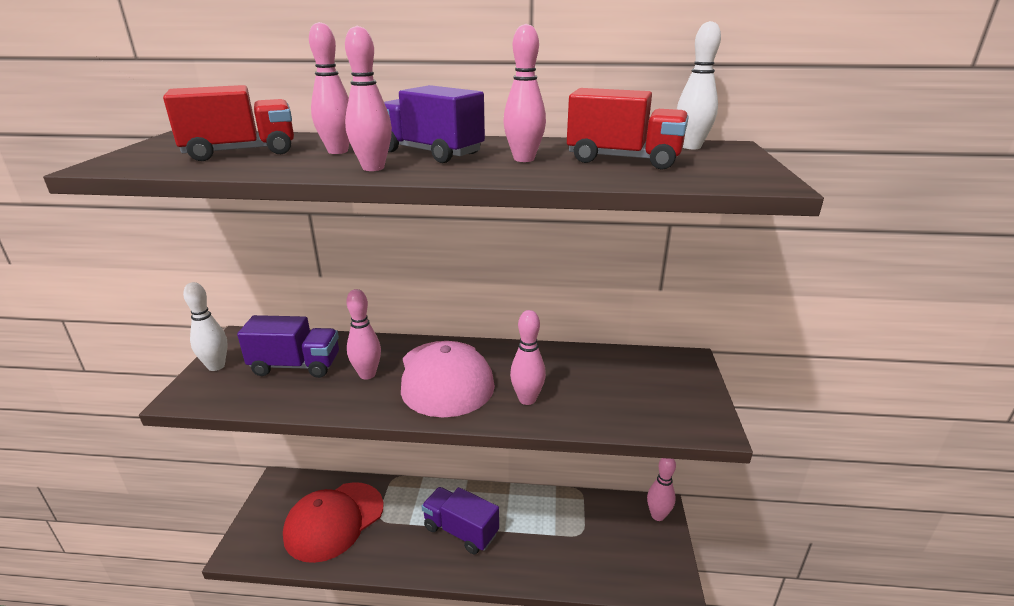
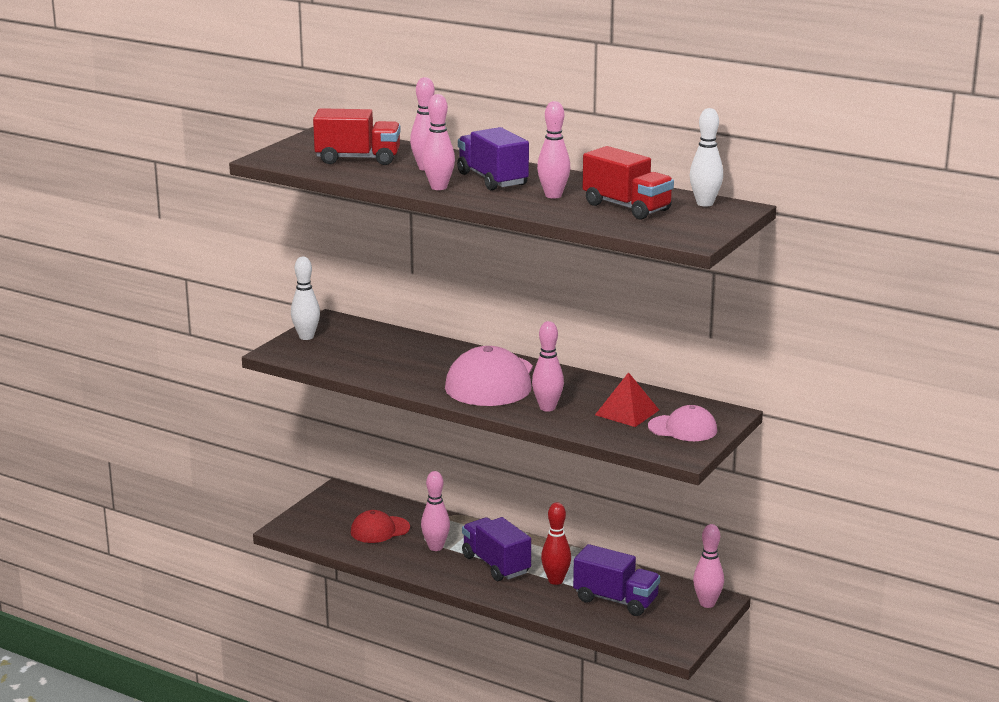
camera: 25 degrees right, 5 degrees down
purple truck [237,315,339,378] -> purple truck moved to [573,544,660,616]
red cap [283,482,383,563] -> red cap [351,510,410,543], size x0.57
pink bowling pin [346,289,381,380] -> pink bowling pin moved to [421,471,450,551]
none -> red bowling pin [541,502,571,585]
none -> red pyramid [595,372,659,427]
none -> pink cap [648,405,717,441]

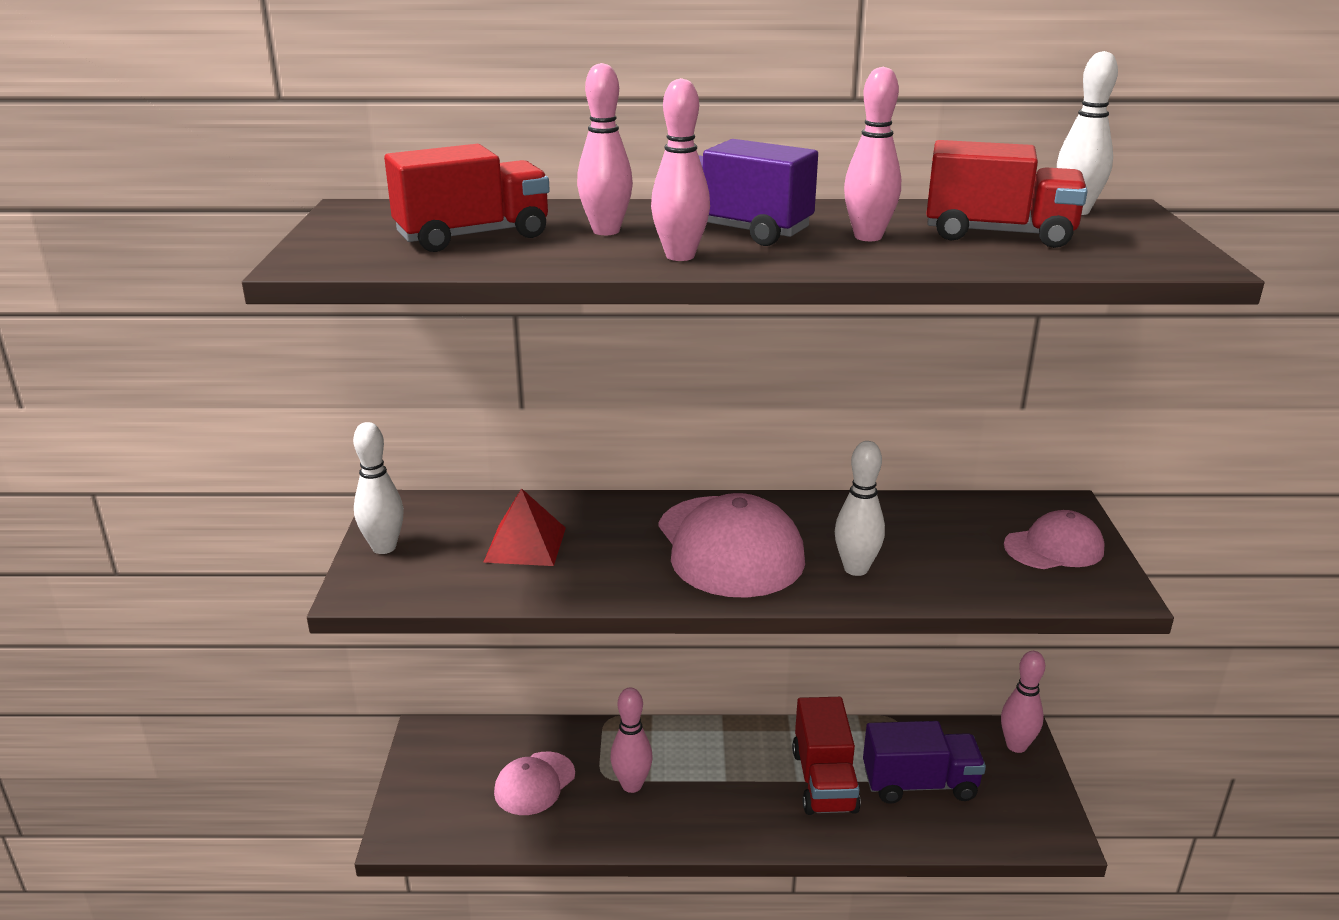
camera: 30 degrees left, 5 degrees up
red cap [351,510,410,543] -> pink cap [494,752,575,815]
purple truck [462,517,531,581] -> none
pink bowling pin [532,321,564,411] -> white bowling pin [835,441,885,576]
red bowling pin [541,502,571,585] -> red truck [792,697,861,815]
red pyramid [595,372,659,427] -> red pyramid moved to [483,488,566,566]

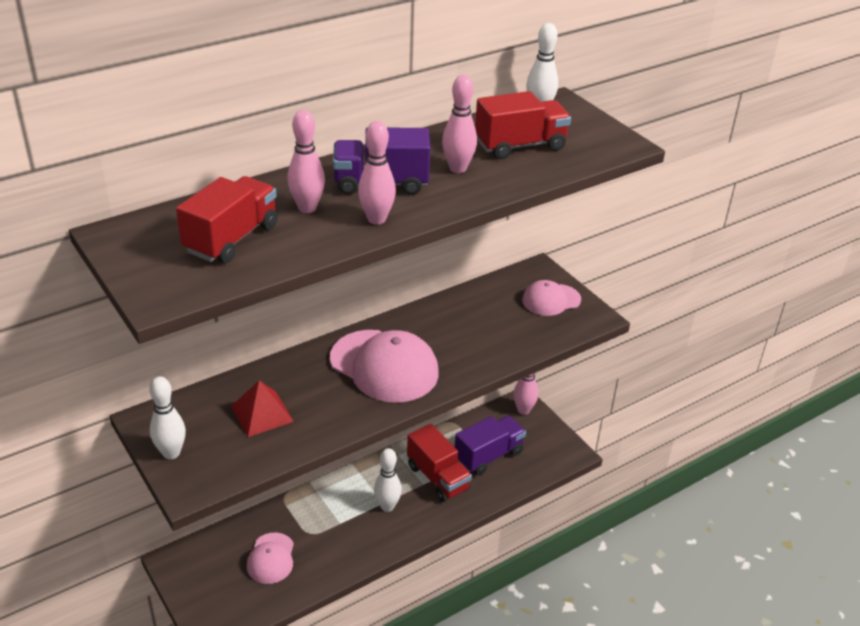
camera: 35 degrees left, 10 degrees up
pink bowling pin [610,687,653,793] -> none
white bowling pin [835,441,885,576] -> white bowling pin moved to [374,448,402,512]
pink cap [1004,510,1105,569] -> pink cap turned 150 degrees counterclockwise [522,280,581,316]

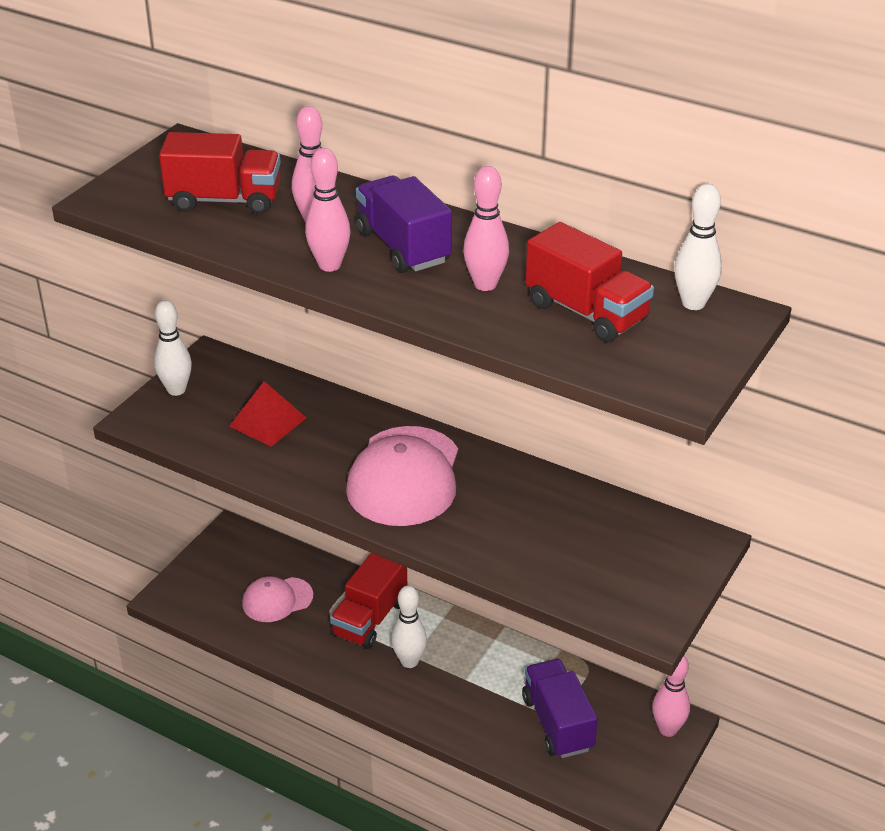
camera: 65 degrees right, 0 degrees up
red truck [407,424,472,502] -> red truck moved to [330,553,407,649]
purple truck [455,416,526,475] -> purple truck turned 135 degrees counterclockwise [522,659,598,758]
pink cap [522,280,581,316] -> none

